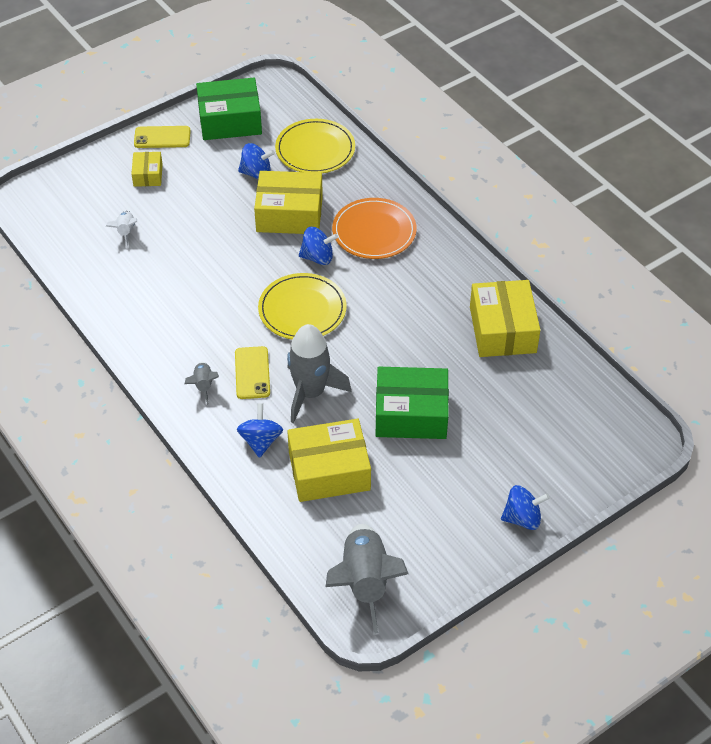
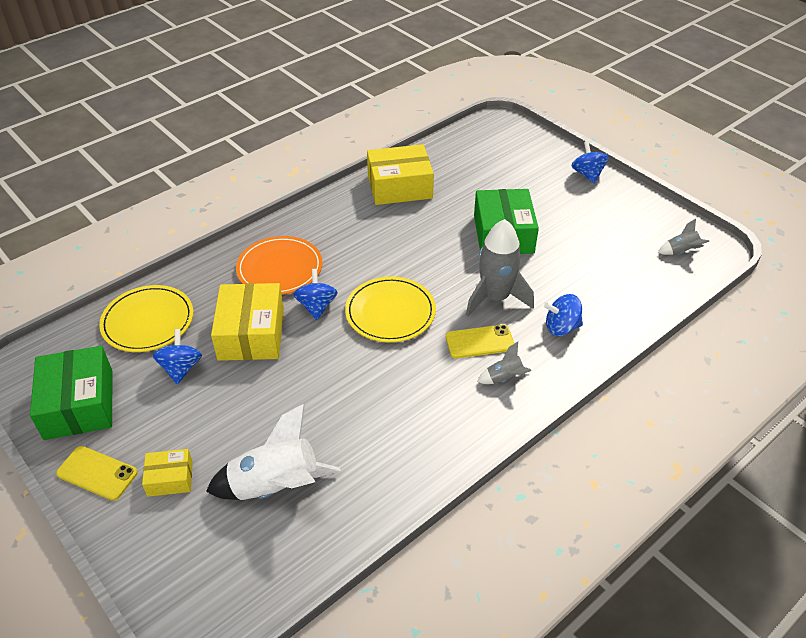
camera: 95 degrees left, 5 degrees down
white rocket [106,211,137,248] -> white rocket [206,403,340,500], size x2.08
yellow phone [134,126,191,148] -> yellow phone turned 60 degrees counterclockwise [56,446,138,501]
yellow box [287,419,371,502] -> none
grey rocket [326,524,408,634] -> grey rocket [658,219,709,255], size x0.48

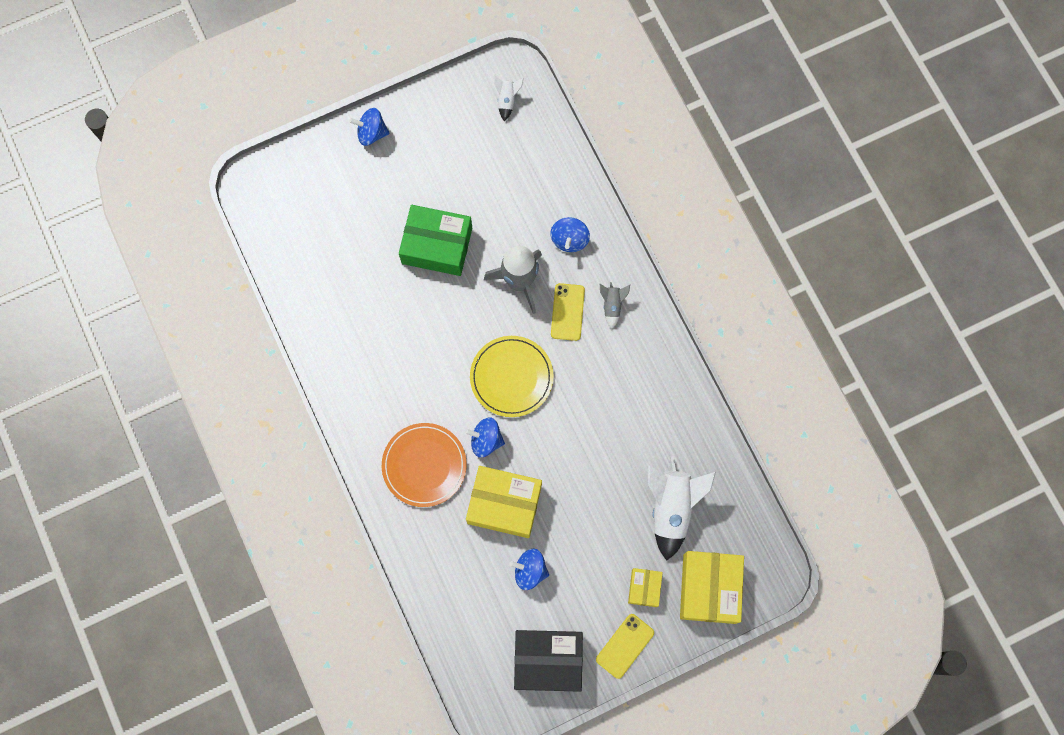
camera: 75 degrees left, 30 degrees up
green box [30,346,113,440] -> black box [514,630,583,692]
yellow plate [99,285,193,352] -> none
yellow box [367,144,434,205] -> yellow box moved to [680,551,744,624]
grey rocket [658,219,709,255] -> white rocket [494,75,524,122]

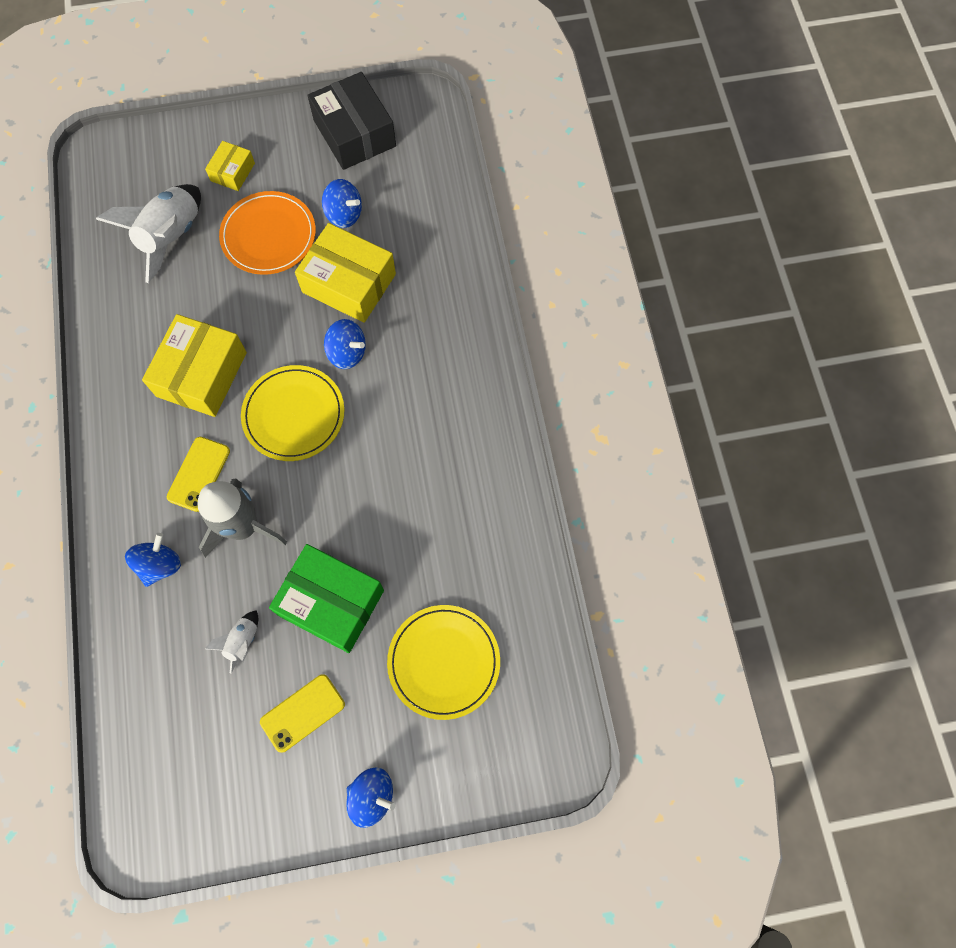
camera: 165 degrees left, 5 degrees down
orange plate [382,423,467,507] -> orange plate moved to [219,191,316,275]
white rocket [494,75,524,122] -> white rocket moved to [205,610,258,673]
black box [514,630,583,692] -> black box turned 45 degrees clockwise [307,72,396,170]
yellow phone [596,614,654,679] -> yellow phone moved to [260,674,345,753]
grey rocket [600,282,630,329] -> none
yellow box [680,551,744,624] -> yellow box moved to [142,314,247,417]
none -> yellow plate [387,605,500,720]

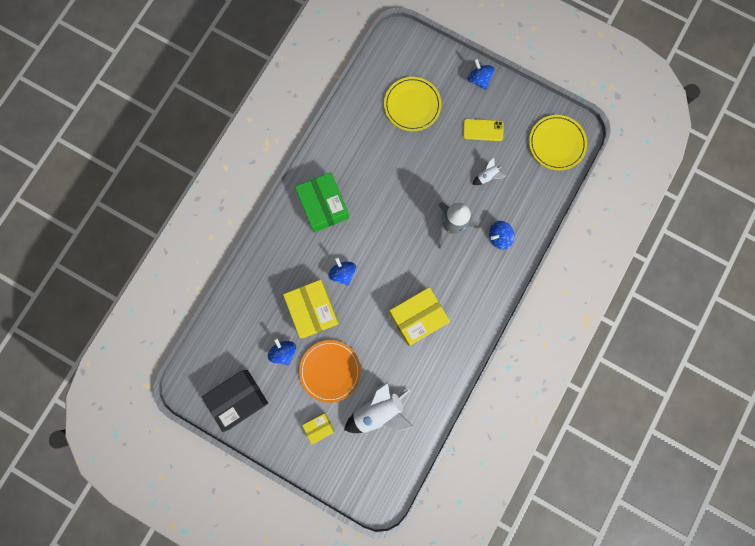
camera: 140 degrees left, 10 degrees up
yellow phone [167,437,230,512] -> none
yellow plate [241,365,344,461] -> yellow plate moved to [529,115,587,170]
green box [269,544,384,653] -> green box moved to [295,172,349,233]
black box [307,72,396,170] -> black box turned 45 degrees clockwise [202,370,268,432]

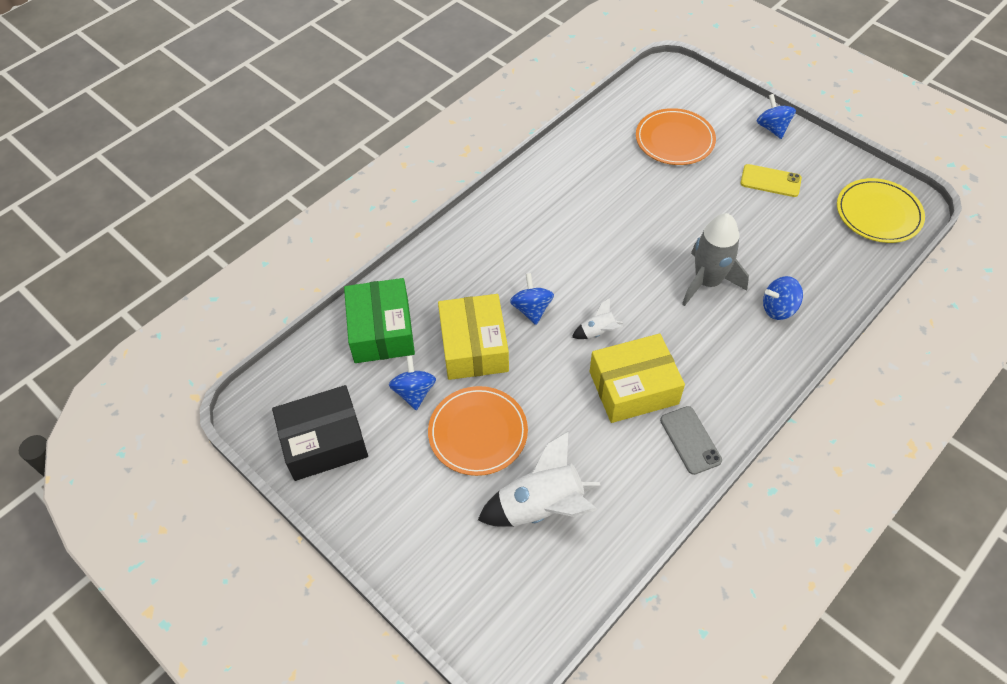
camera: 15 degrees right, 25 degrees down
green box [295,172,349,233] -> green box moved to [344,278,415,363]
yellow box [302,413,335,445] -> none
yellow plate [384,77,441,131] -> orange plate [636,108,716,165]
white rocket [472,157,506,185] -> white rocket moved to [572,298,623,339]
none -> grey phone [660,406,722,475]

